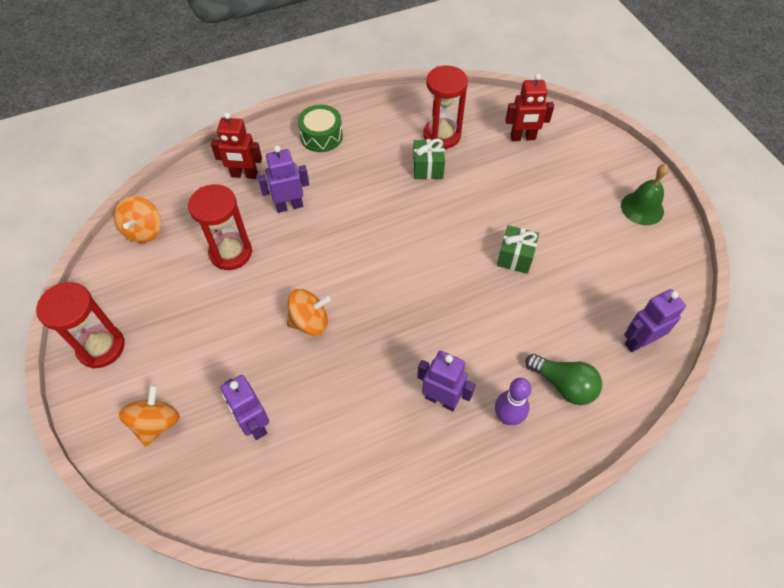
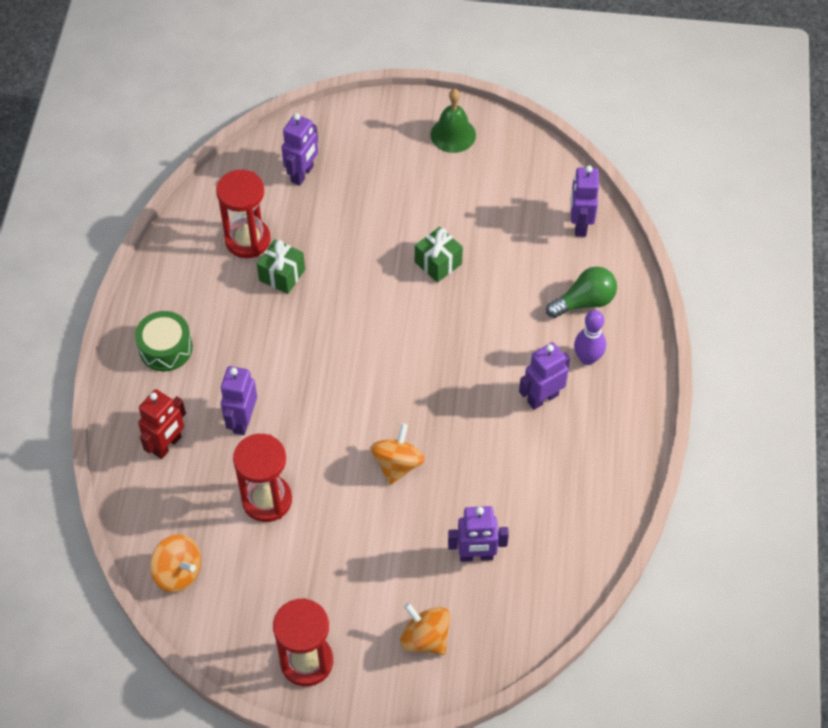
camera: 60 degrees left, 0 degrees up
red robot [505,74,554,141] -> purple robot [281,113,318,186]

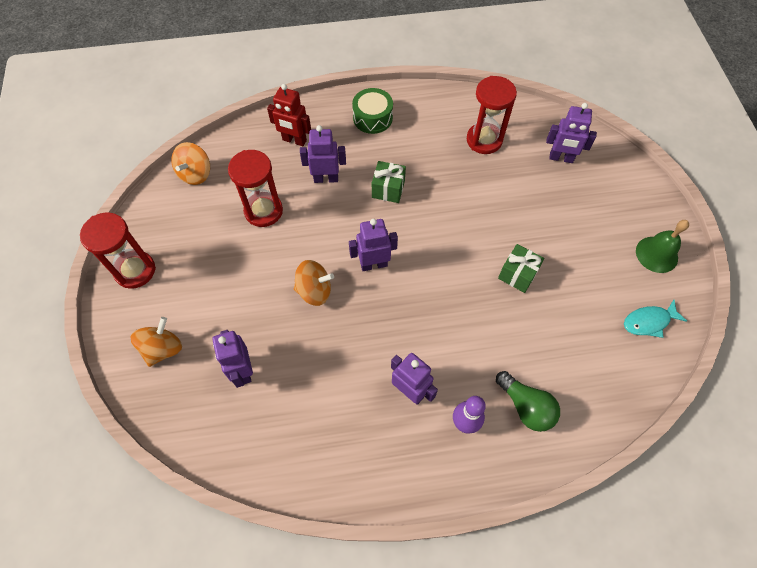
camera: 75 degrees right, 5 degrees up
green gift [257,239,305,294] -> green gift moved to [372,161,406,203]
purple robot [571,166,599,237] -> purple robot moved to [349,219,398,271]
none -> turquoise fish [624,300,687,338]

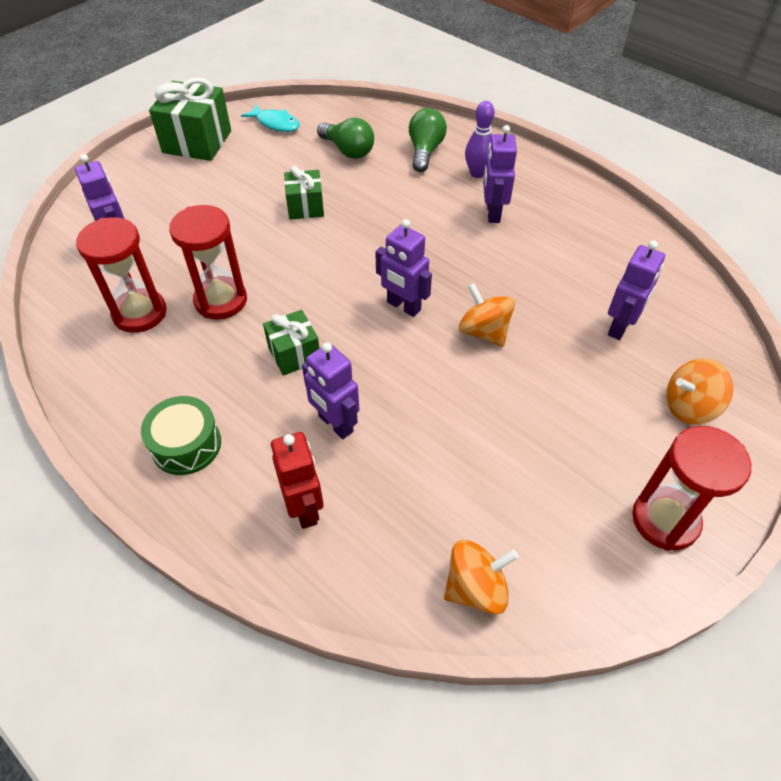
camera: 130 degrees left, 10 degrees down
red hourglass [228,150,283,227] -> red hourglass moved to [169,205,247,320]
green bell [636,220,689,273] -> green gift [149,77,231,161]
none -> green light bulb [317,118,374,159]

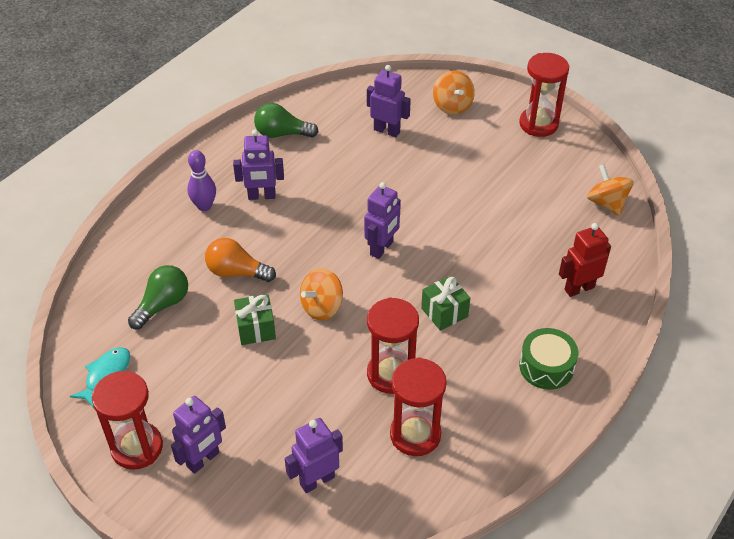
camera: 95 degrees left, 5 degrees down
green gift [149,77,231,161] -> red hourglass [92,371,163,470]
purple robot [302,342,359,439] -> purple robot moved to [171,396,226,474]
green light bulb [409,108,447,172] -> green light bulb moved to [254,103,319,138]
orange spinning top [459,283,515,347] -> orange spinning top moved to [300,268,343,320]
none -> orange light bulb [205,238,276,282]

